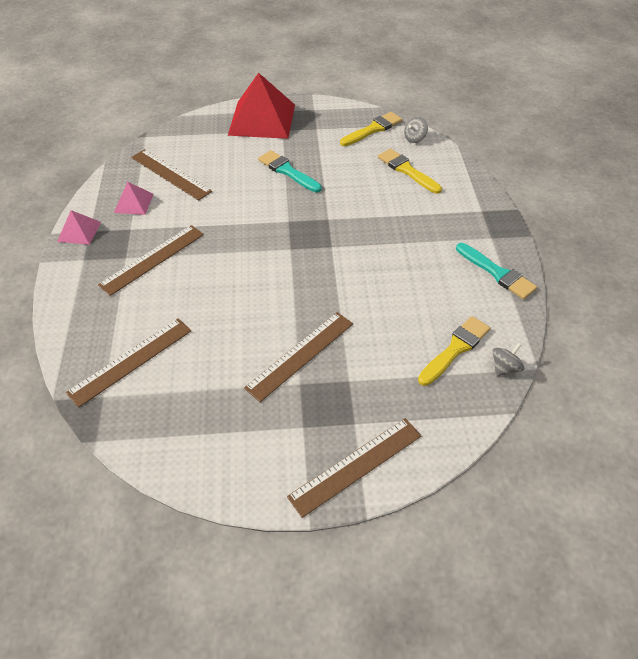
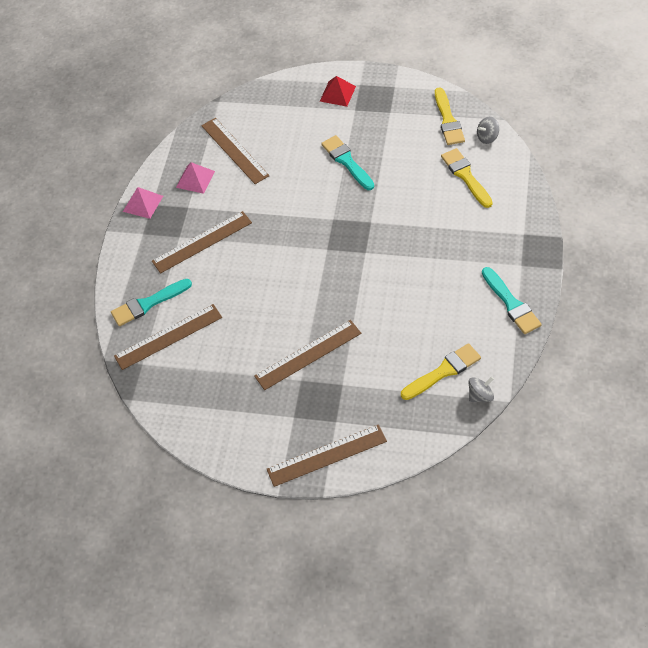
camera: 20 degrees right, 5 degrees up
red pyramid [228,73,295,139] -> red pyramid [320,76,356,107], size x0.47
yellow brush [340,112,402,146] -> yellow brush turned 105 degrees clockwise [435,87,465,145]
none -> turquoise brush [111,279,192,326]

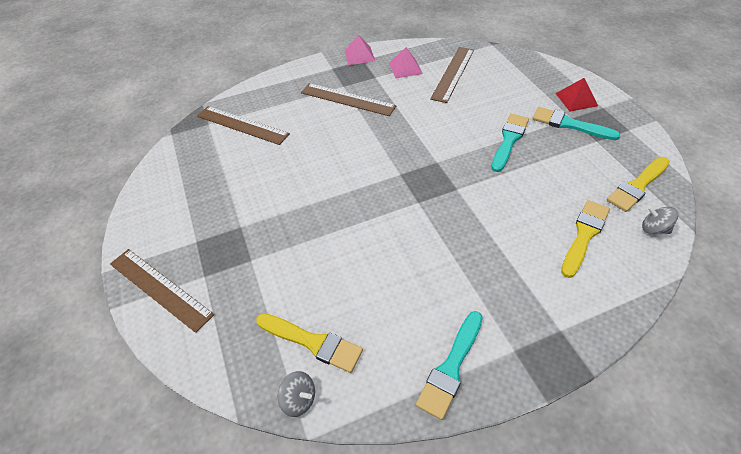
camera: 55 degrees right, 5 degrees down
turquoise brush [111,279,192,326] -> turquoise brush moved to [532,107,620,140]
brown ruler [254,320,361,390] -> none

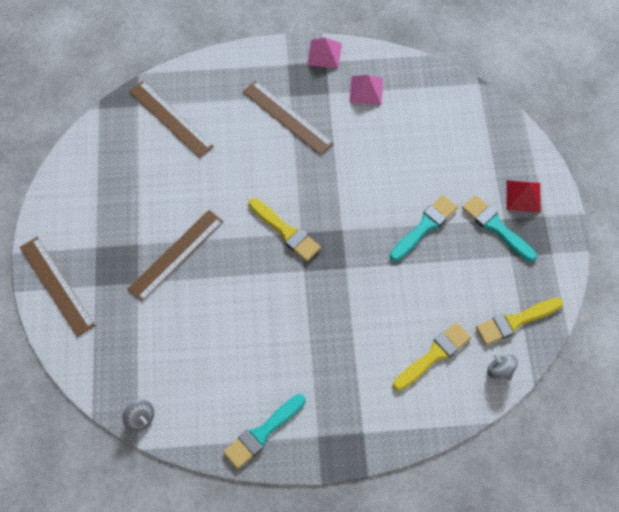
camera: 15 degrees right, 15 degrees up
yellow brush [256,313,363,373] -> yellow brush moved to [249,198,321,262]
brown ruler [430,47,474,103] -> brown ruler moved to [128,210,223,302]

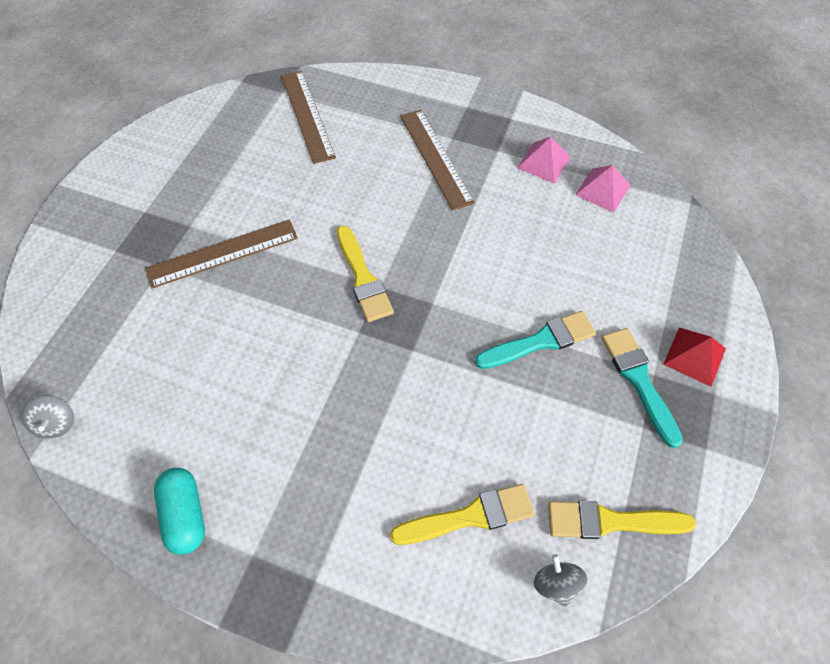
camera: 25 degrees right, 5 degrees down
brown ruler [20,237,95,337] -> none
turquoise brush [223,394,306,469] -> turquoise capsule [154,468,205,555]
pink pyramid [307,38,342,68] -> pink pyramid moved to [575,165,630,213]

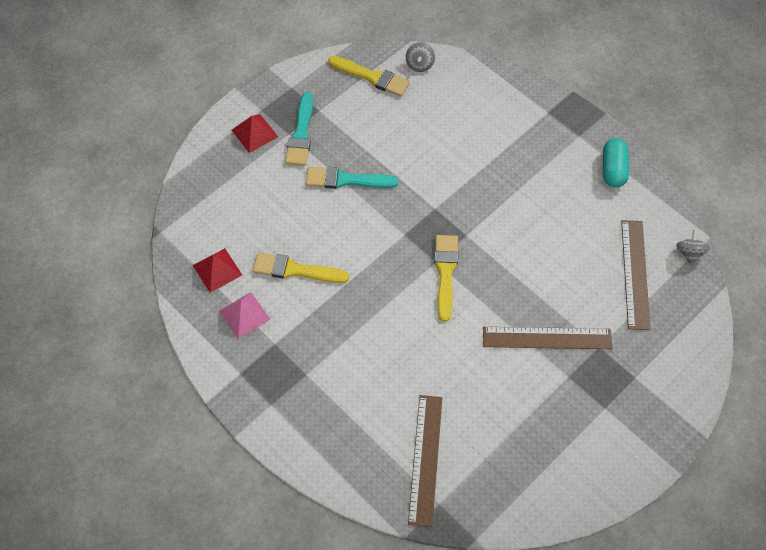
camera: 155 degrees left, 0 degrees up
yellow brush [390,484,535,545] -> yellow brush moved to [253,252,349,283]
brown ruler [400,110,475,211] -> brown ruler moved to [621,220,650,330]
pink pyramid [575,165,630,213] -> red pyramid [193,248,242,293]

